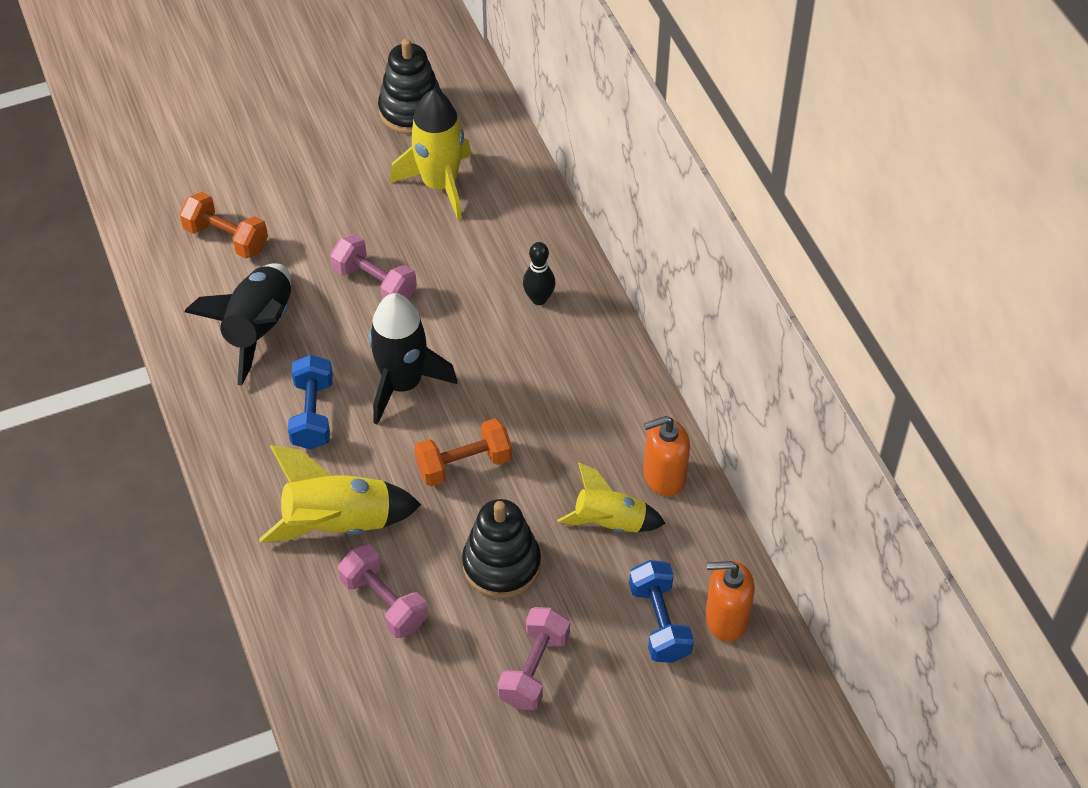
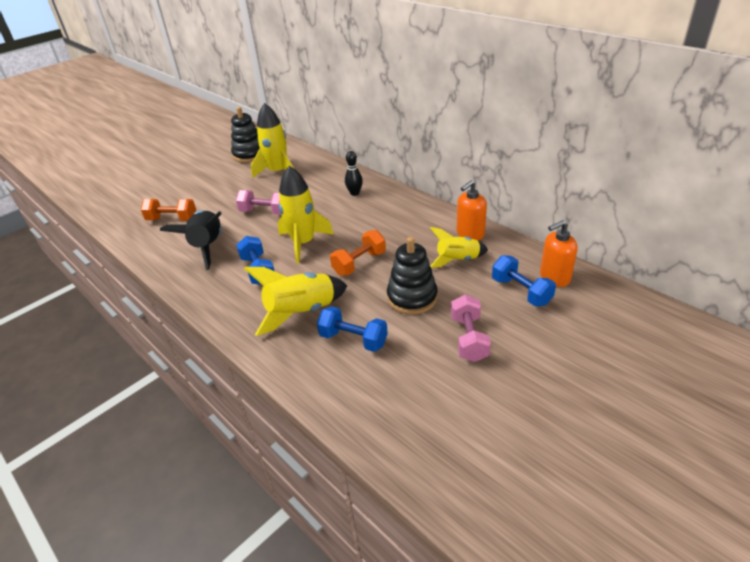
camera: 20 degrees left, 15 degrees down
pink dumbbell [338,545,428,638] -> blue dumbbell [317,306,388,352]
black rocket [368,293,457,425] -> yellow rocket [278,166,334,263]

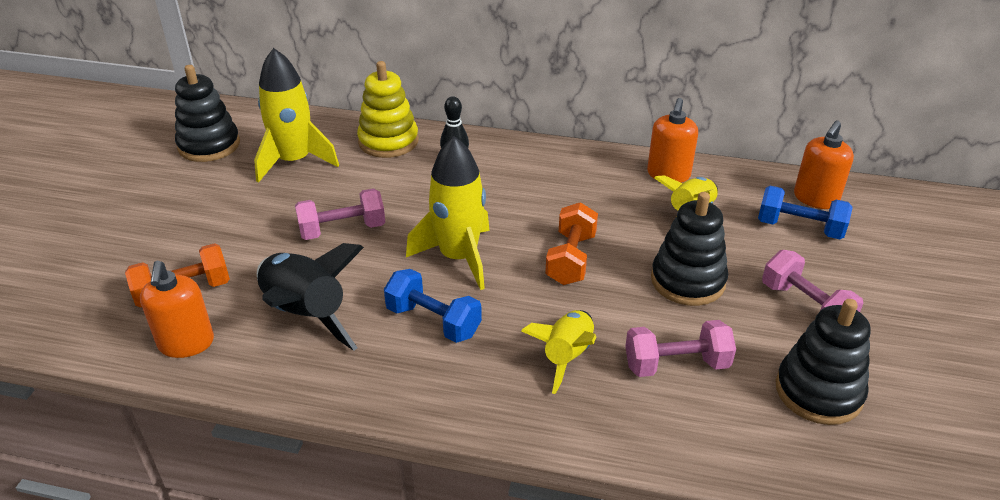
camera: 35 degrees left, 0 degrees up
yellow rocket [244,267,347,336] -> yellow rocket [521,310,596,394], size x0.66
blue dumbbell [317,306,388,352] -> pink dumbbell [625,320,736,377]
none -> orange soap dispenser [140,261,214,358]
none -> yellow stacking toy [357,61,419,158]
none -> black stacking toy [776,299,871,425]

